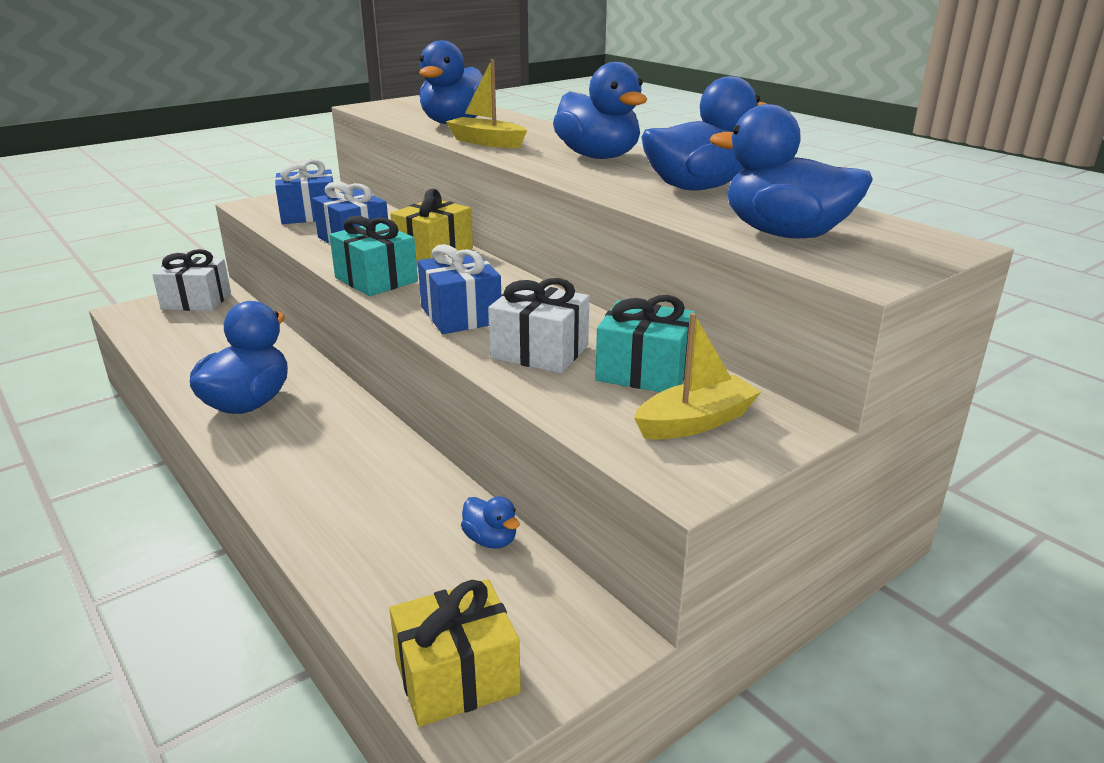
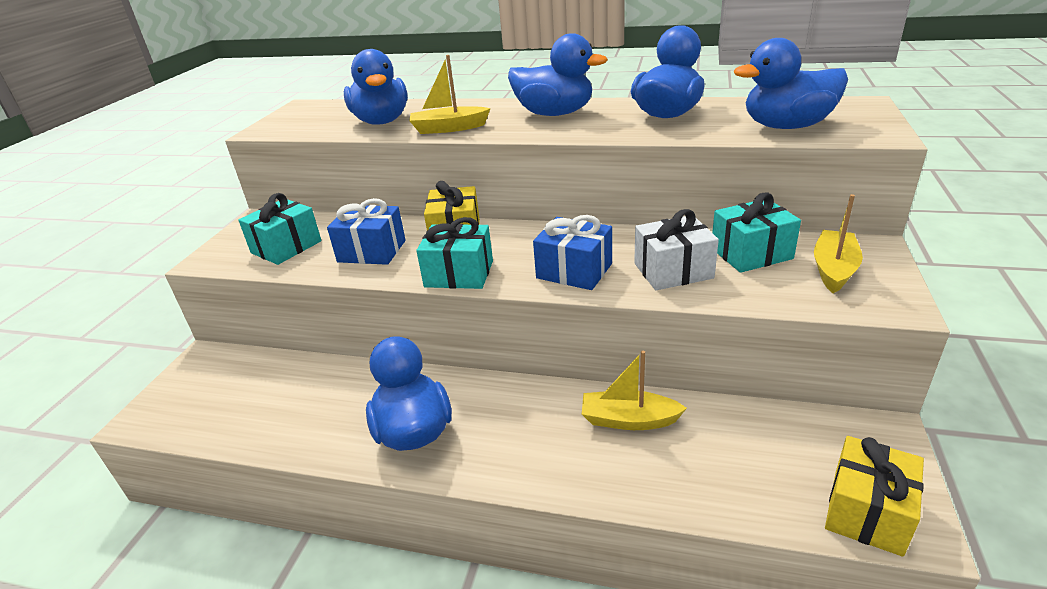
camera: 35 degrees left, 5 degrees up
white gift [152,249,231,311] -> none
blue gift [275,159,335,224] -> turquoise gift [238,193,321,265]
blue duck [461,496,520,549] -> none
none -> yellow boat [582,351,687,430]

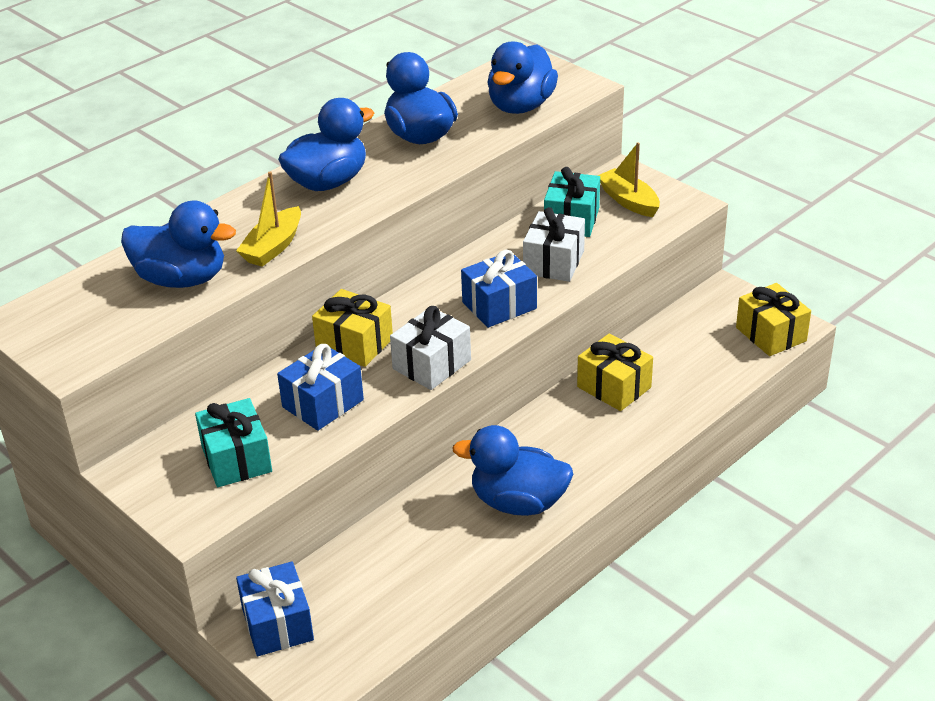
camera: 60 degrees left, 5 degrees up
turquoise gift [416,217,493,289] -> white gift [390,306,471,390]
yellow boat [582,351,687,430] -> yellow gift [577,333,653,411]
none -> blue gift [236,561,314,656]

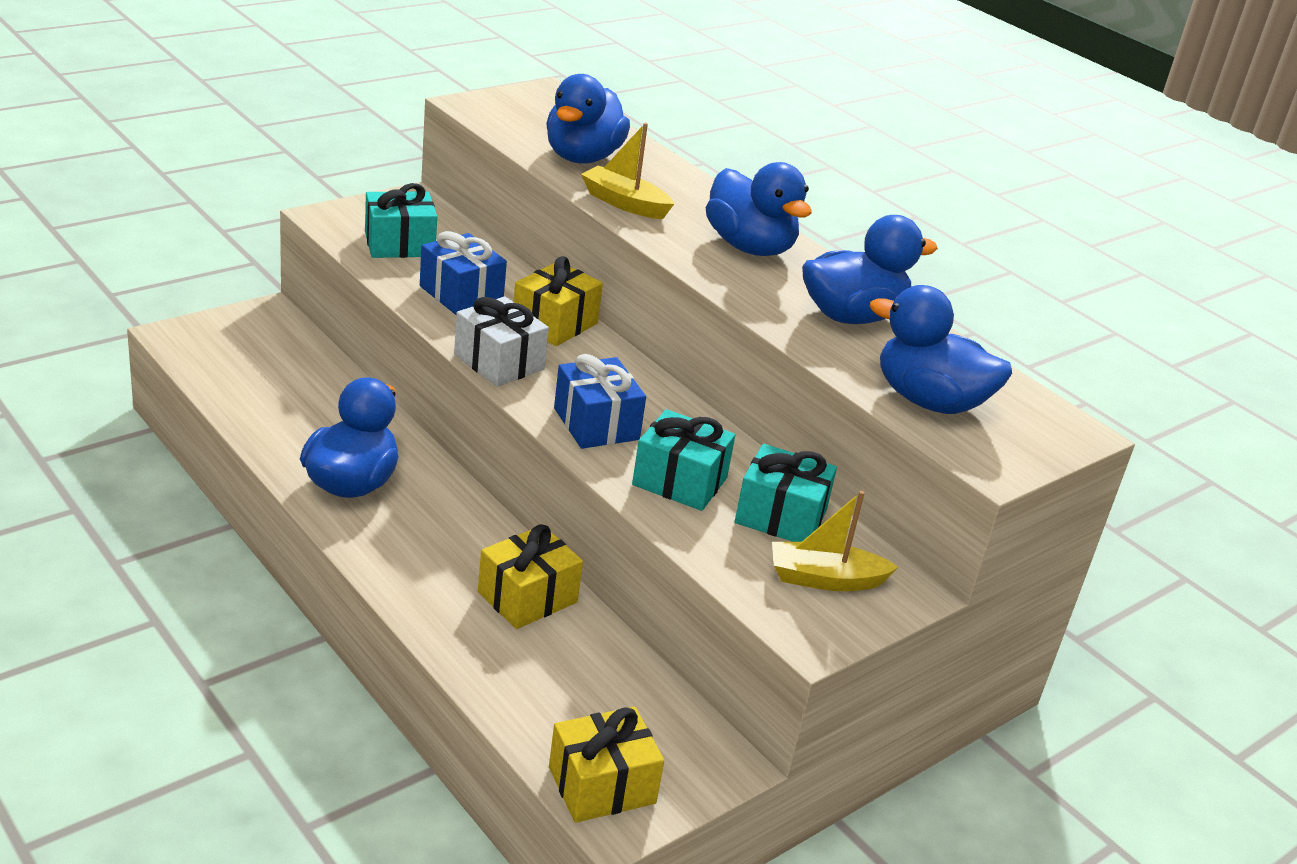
camera: 90 degrees right, 5 degrees down
blue gift [236,561,314,656] -> none
white gift [523,207,585,282] -> turquoise gift [632,409,735,511]
yellow boat [597,142,660,217] -> yellow boat turned 150 degrees counterclockwise [772,491,898,591]

